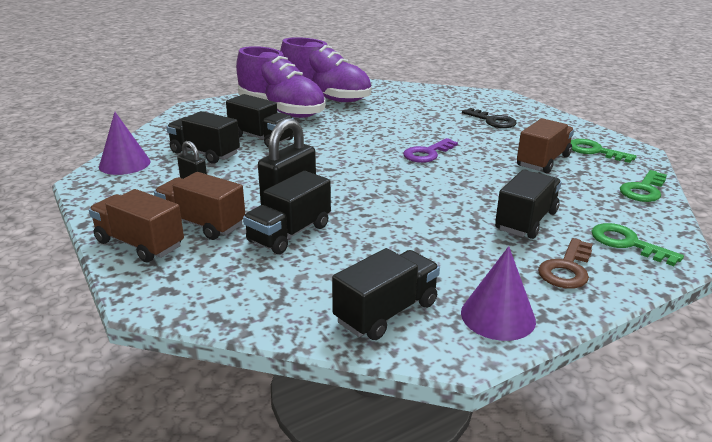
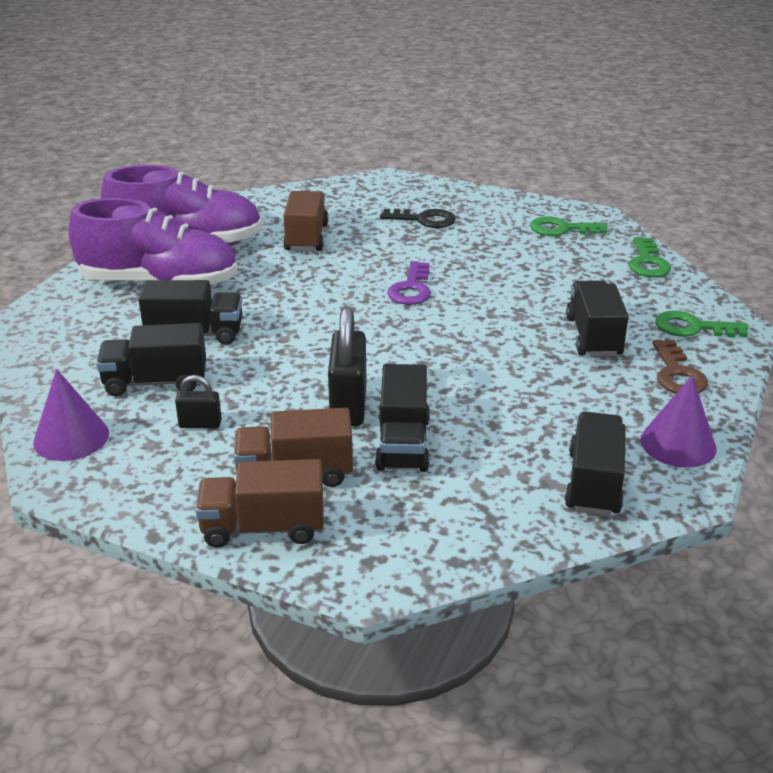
camera: 35 degrees left, 5 degrees up
brown truck [517,118,574,173] -> brown truck moved to [283,191,329,251]

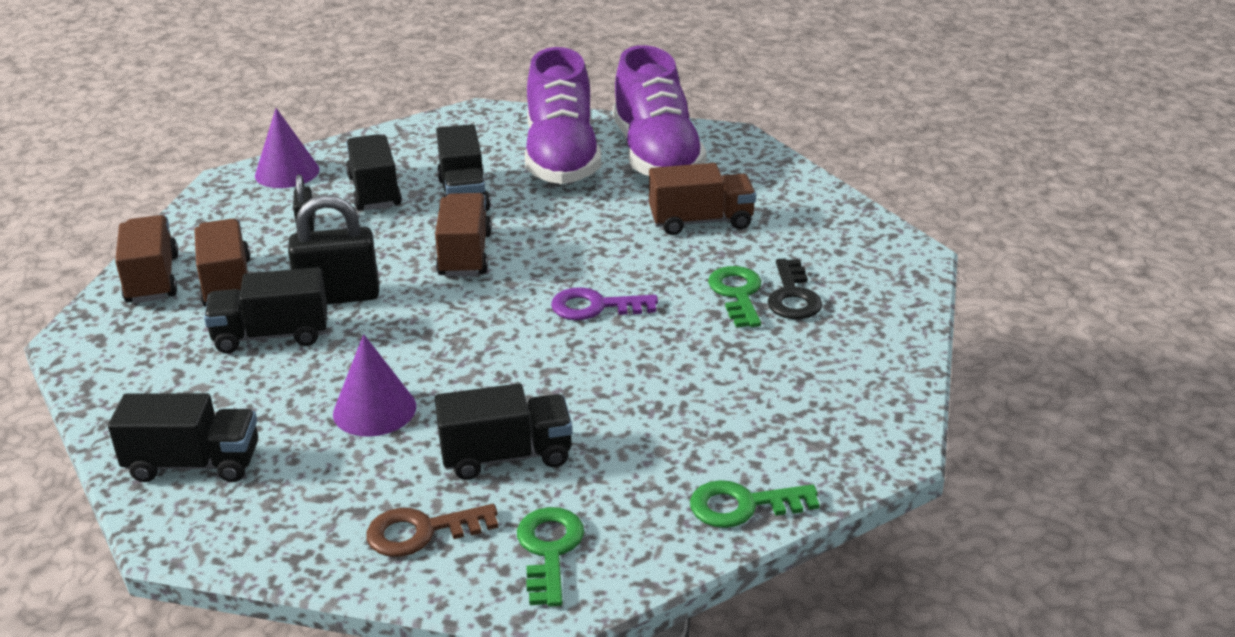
camera: 80 degrees right, 0 degrees up
green key [530,216,607,236] -> green key moved to [708,266,761,328]
purple cone [640,375,717,468] -> purple cone moved to [333,334,416,437]
none -> brown truck [435,193,492,277]

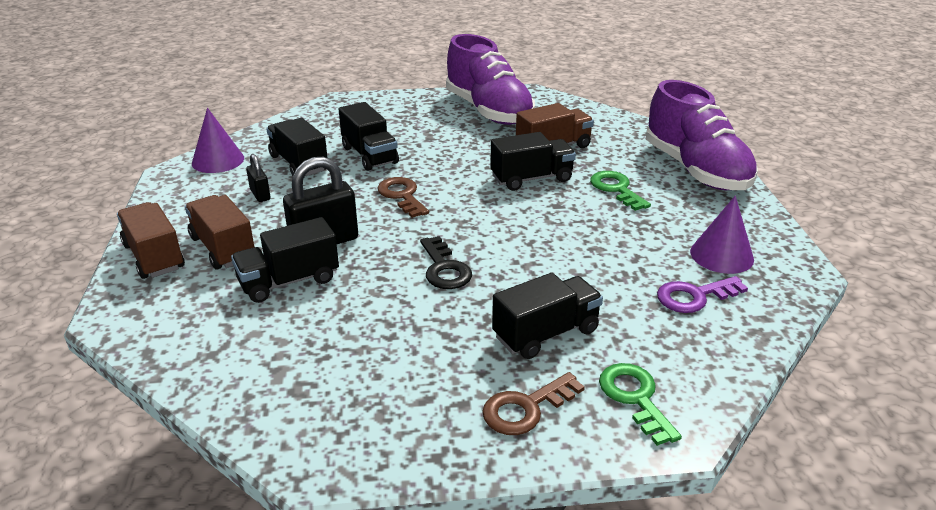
camera: 20 degrees left, 0 degrees up
black truck [108,393,258,482] -> black truck moved to [490,132,576,191]
purple cone [333,334,416,437] -> purple cone moved to [690,196,754,274]
brown truck [435,193,492,277] -> brown key [377,177,429,218]
purple shoe [525,47,601,184] -> purple shoe moved to [646,80,758,190]
purple key [551,287,658,320] -> purple key moved to [657,276,748,313]
green key [690,480,820,528] -> none
black key [767,259,822,319] -> black key moved to [420,236,472,289]

